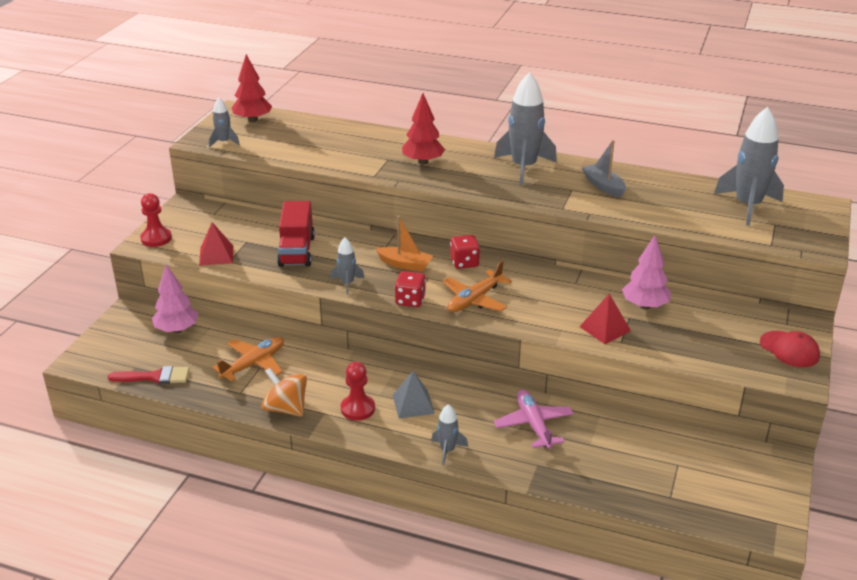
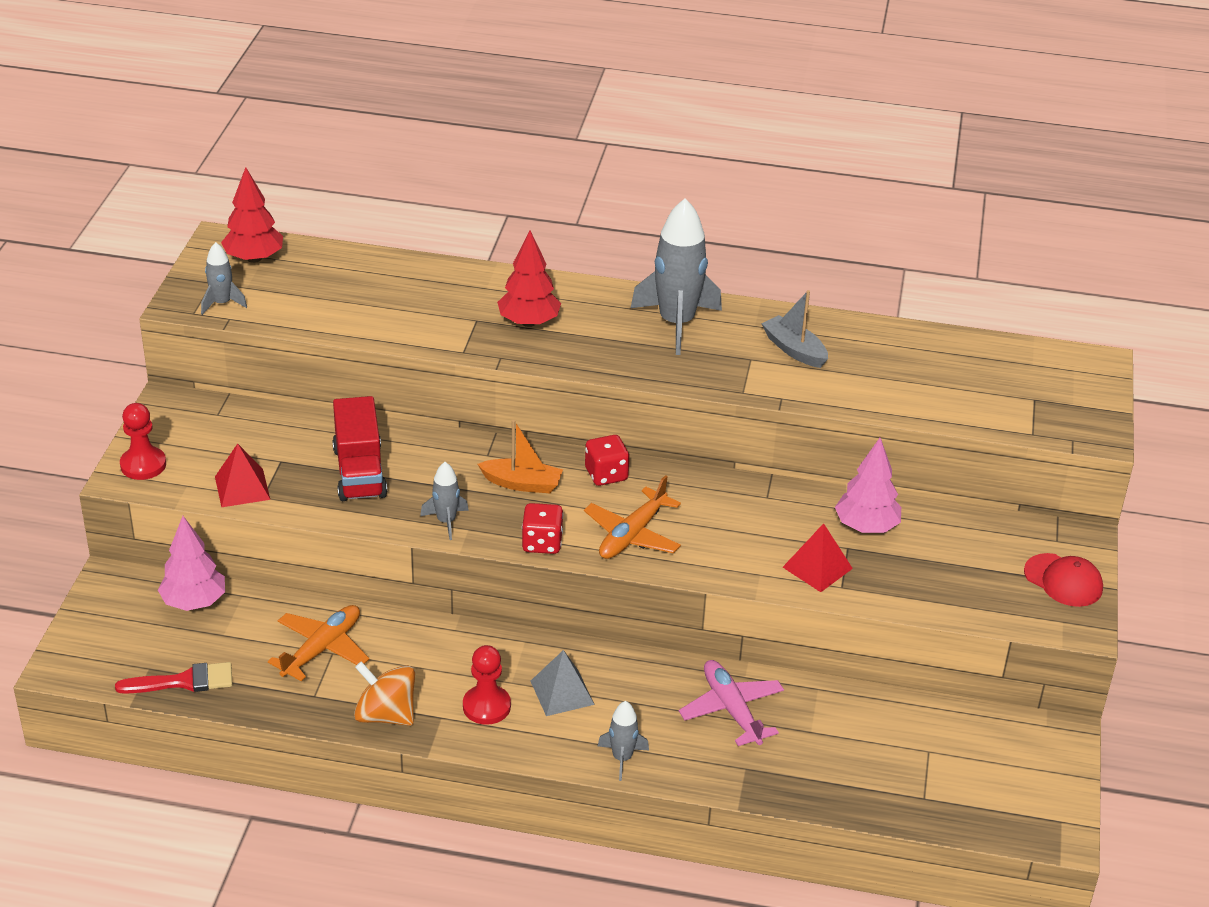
camera: 10 degrees left, 5 degrees up
grey rocket [714,107,784,226] -> none

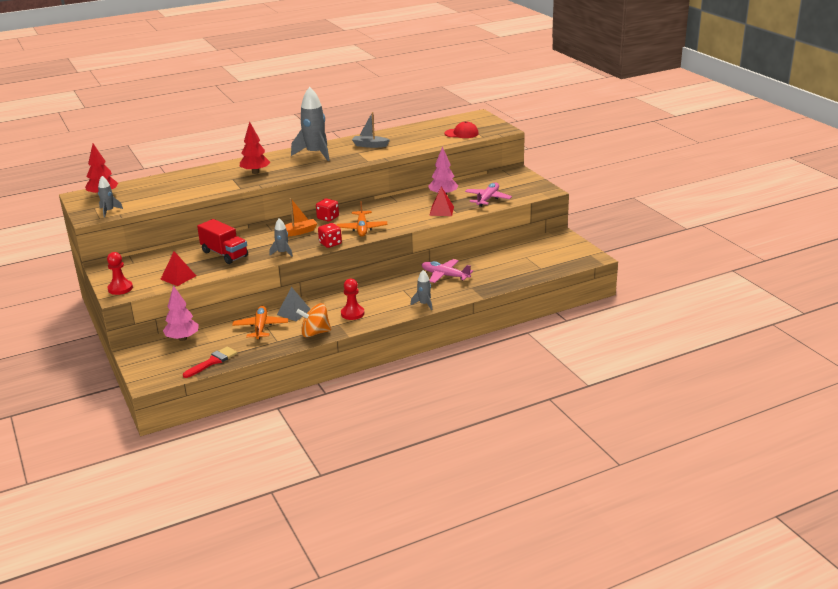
camera: 35 degrees left, 10 degrees down
grey pyramid [530,650,595,716] -> grey pyramid moved to [277,287,310,321]
red cap [1024,553,1103,607] -> red cap moved to [444,121,479,138]
none -> pink plane [465,182,512,207]

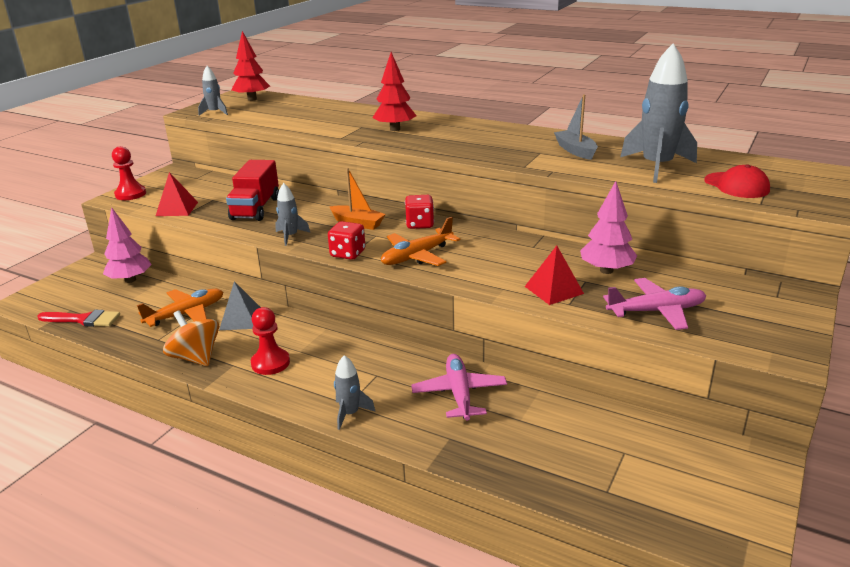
camera: 55 degrees right, 0 degrees up
grey rocket [291,87,330,161] -> grey rocket moved to [620,44,697,183]

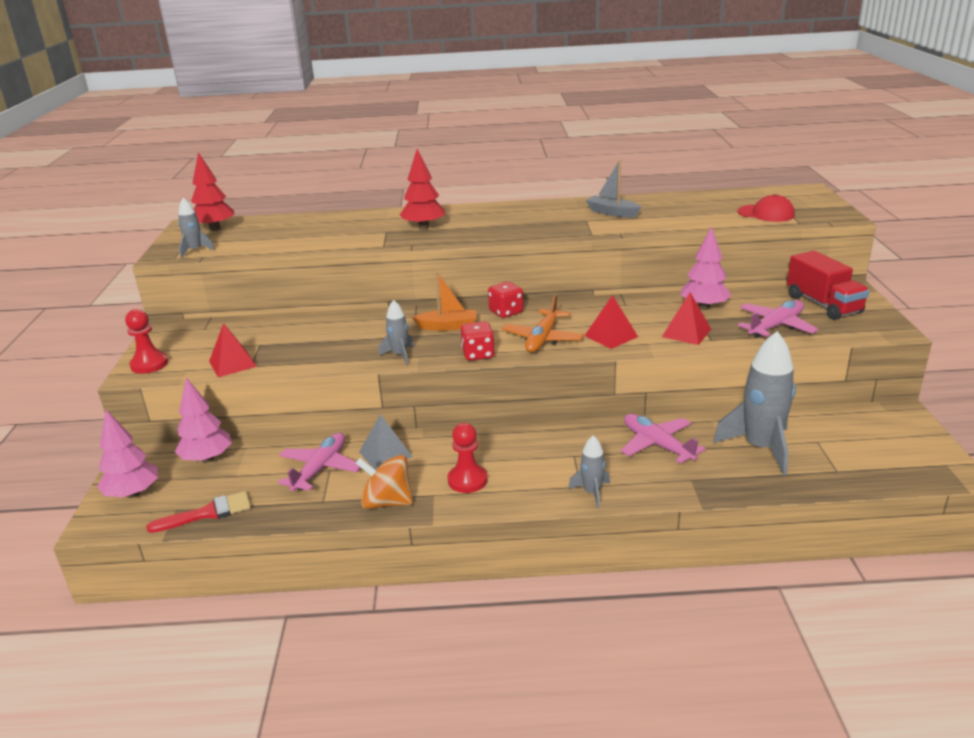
camera: 30 degrees left, 0 degrees up
orange plane [137,289,223,327] -> pink plane [278,433,361,491]
red truck [226,160,279,221] -> red truck moved to [787,251,870,320]
grey rocket [620,44,697,183] -> grey rocket moved to [713,331,796,475]
none -> pink tree [97,410,158,498]
none -> red pyramid [585,295,638,349]

